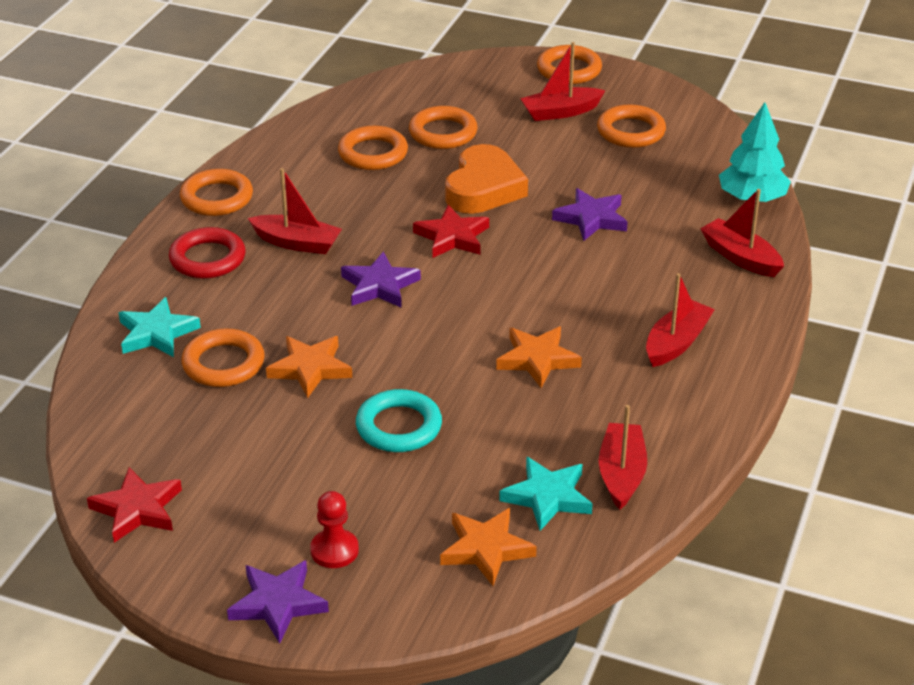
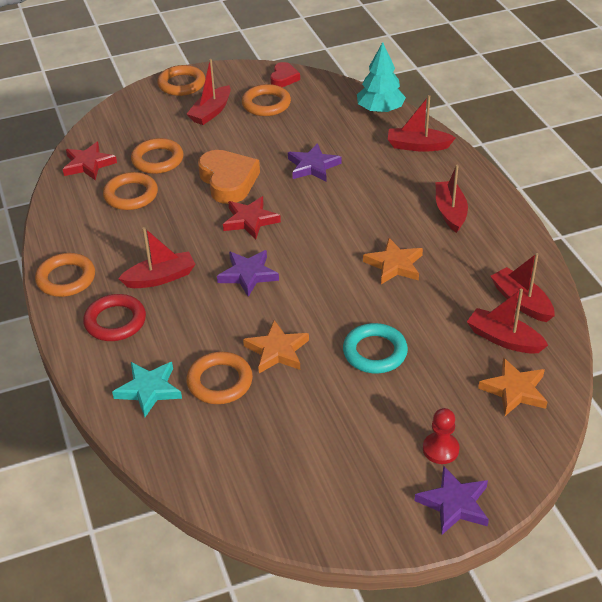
camera: 40 degrees left, 5 degrees up
red star [87,467,182,543] -> red star moved to [63,142,117,181]
turquoise star [499,456,593,531] -> red boat [467,289,548,353]
none -> red heart [270,62,300,87]

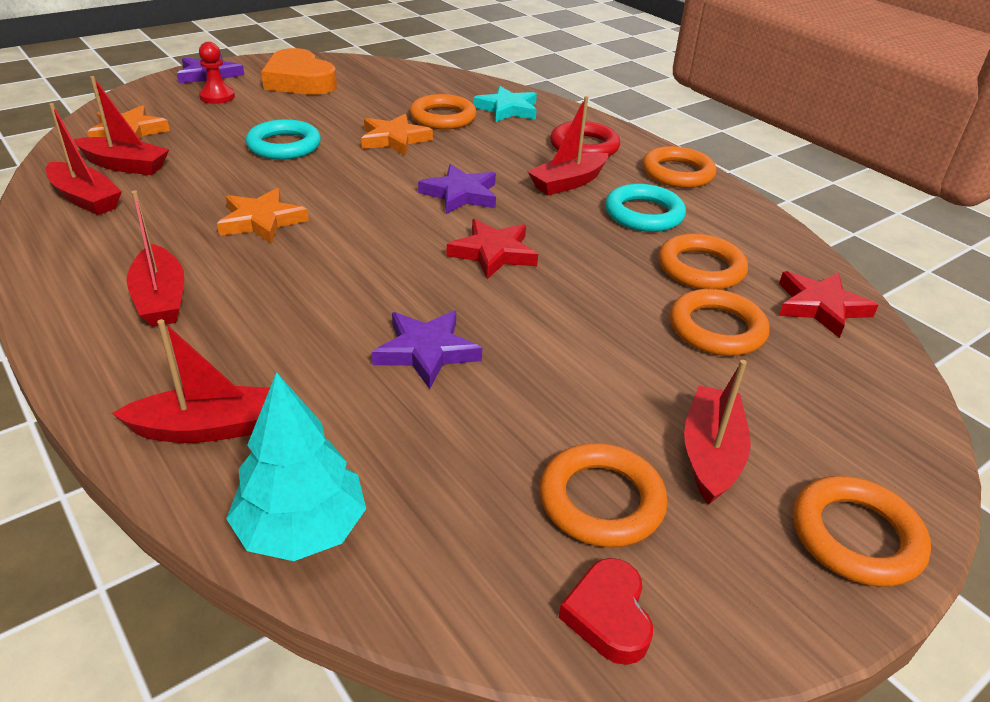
camera: 160 degrees right, 5 degrees down
orange heart [198,150,260,204] -> orange heart moved to [261,48,337,95]
none -> turquoise ring [605,184,686,232]

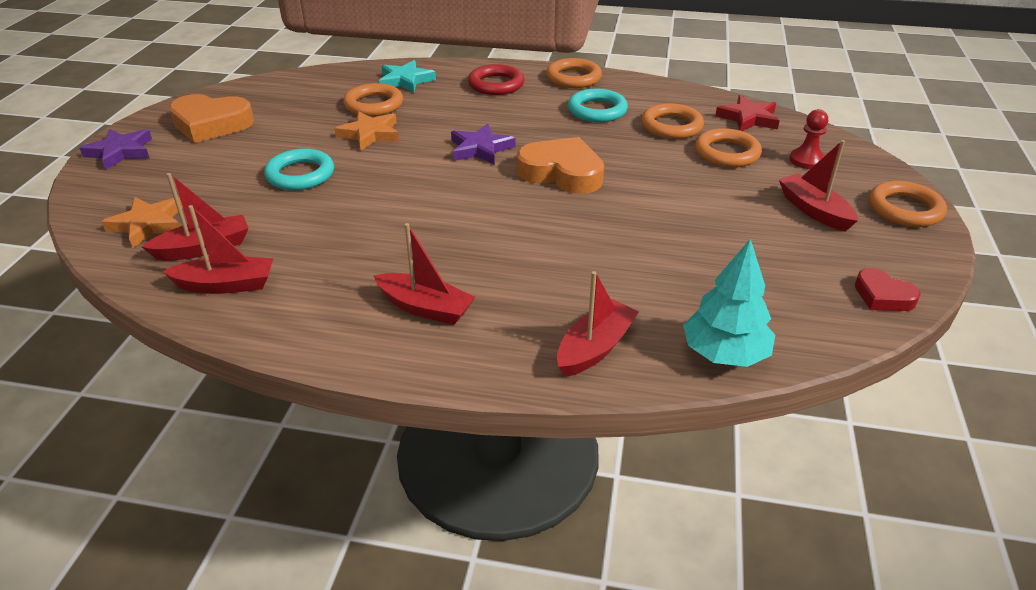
camera: 40 degrees left, 0 degrees up
red pawn [199,42,235,104] -> red pawn moved to [790,109,828,169]
orange star [217,188,309,244] -> none
purple star [372,311,482,389] -> none
red star [447,219,538,279] -> orange heart [517,137,604,194]
red boat [528,96,608,195] -> none
orange ring [540,443,668,548] -> none

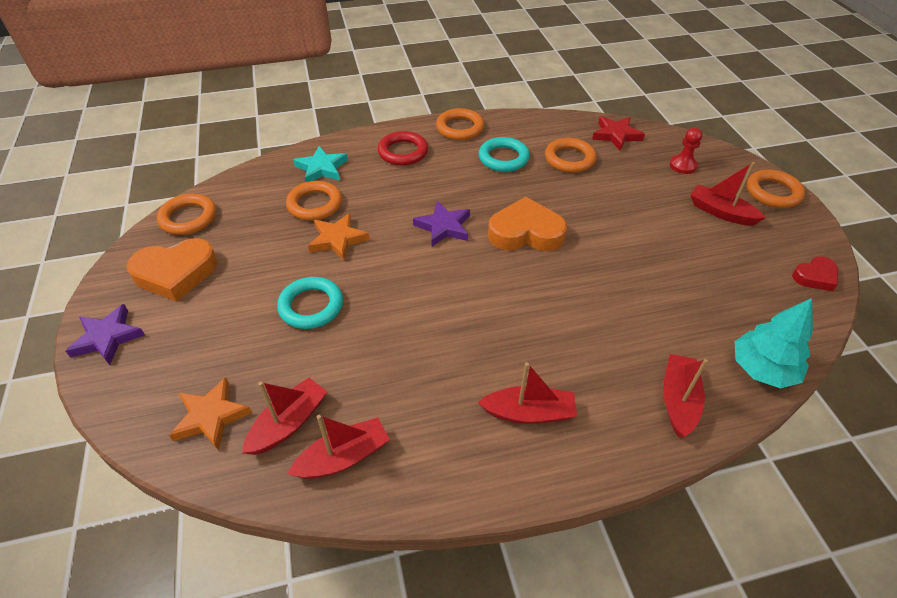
camera: 25 degrees left, 10 degrees up
orange ring [695,128,762,167] -> orange ring moved to [157,194,216,235]
red heart [855,268,921,311] -> red heart turned 45 degrees counterclockwise [792,256,838,291]

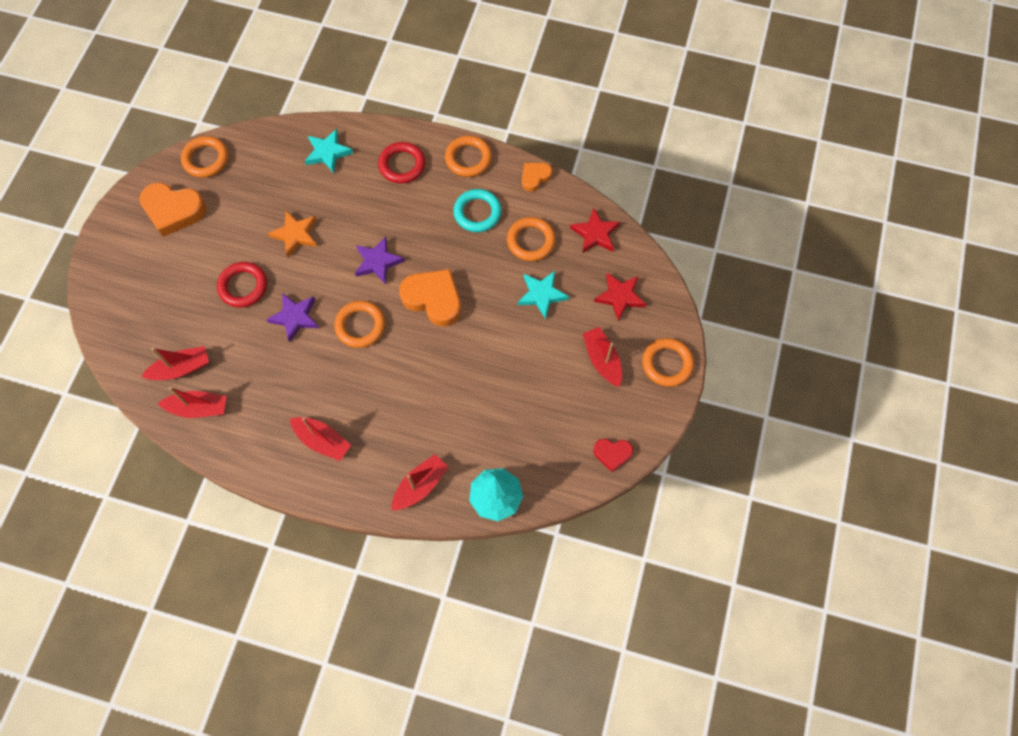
camera: 30 degrees right, 20 degrees up
purple star [66,304,145,365] -> purple star moved to [266,293,319,342]
orange star [169,377,252,450] -> none
turquoise ring [277,277,343,329] -> red ring [217,262,267,308]
orange ring [286,181,342,221] -> orange ring moved to [334,301,385,348]
red pawn [670,128,702,174] -> red star [594,273,646,321]
none -> turquoise star [518,271,569,319]
none -> orange heart [522,163,552,192]

